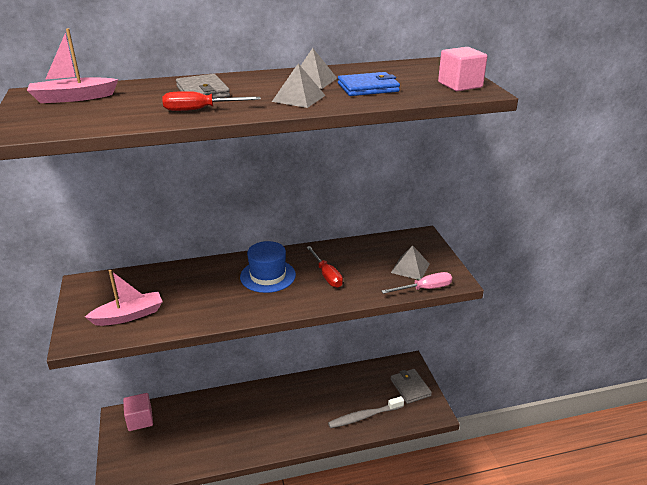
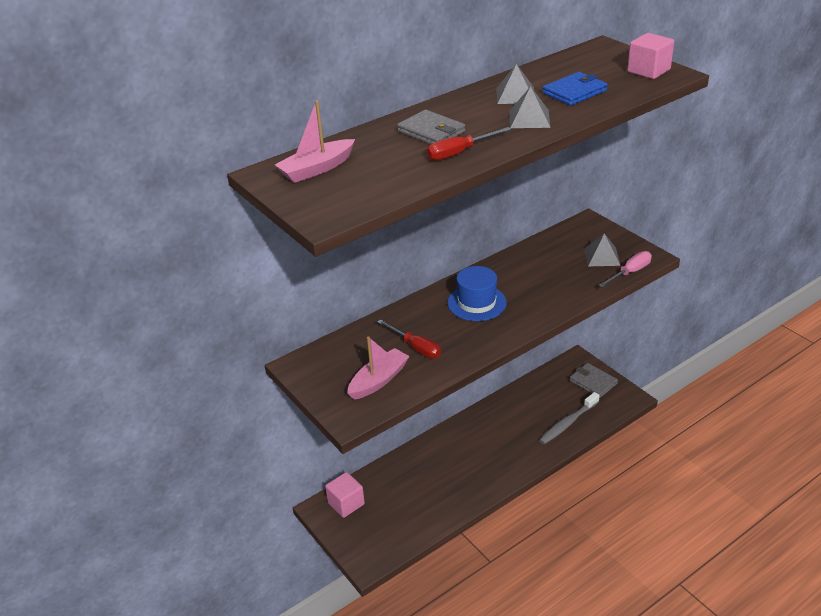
camera: 20 degrees left, 5 degrees up
red screwdriver [306,246,343,288] -> red screwdriver moved to [377,320,441,358]

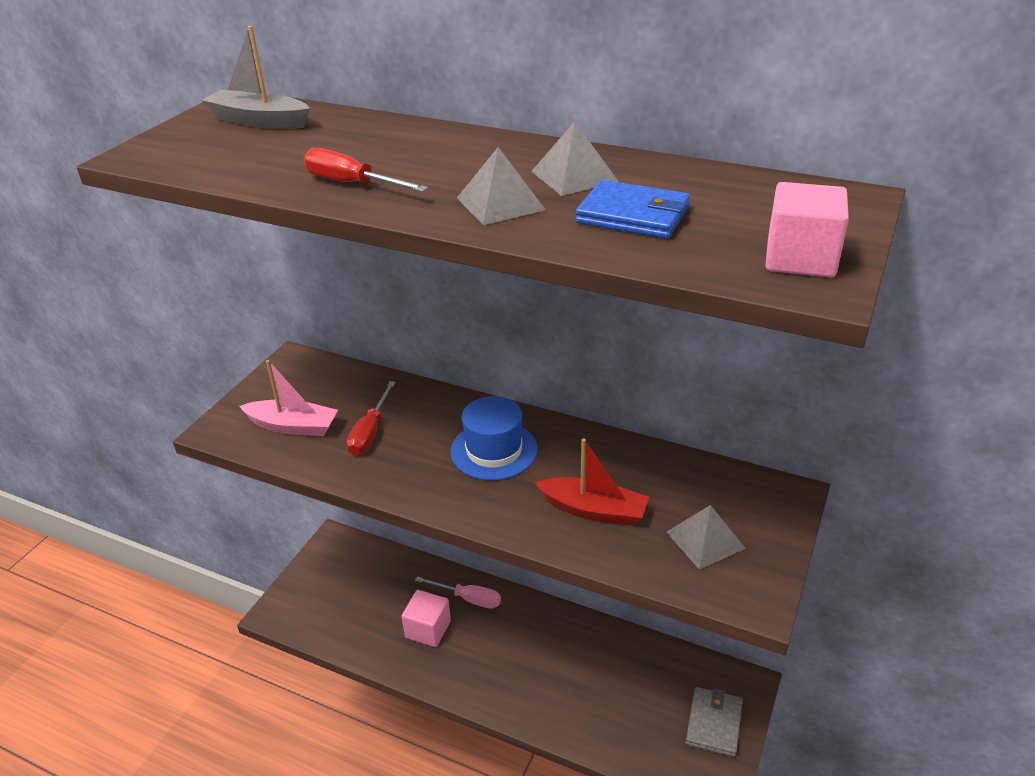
camera: 60 degrees right, 0 degrees up
pink boat [275,100,355,183] -> grey boat [201,26,310,129]
pink cube [325,472,365,518] -> pink cube moved to [401,590,451,647]
grey wallet [397,110,465,144] -> none
grey toothbrush [539,392,600,444] -> none
pink screwdriver [598,251,652,287] -> pink screwdriver moved to [415,576,501,609]
none -> red boat [534,438,649,526]

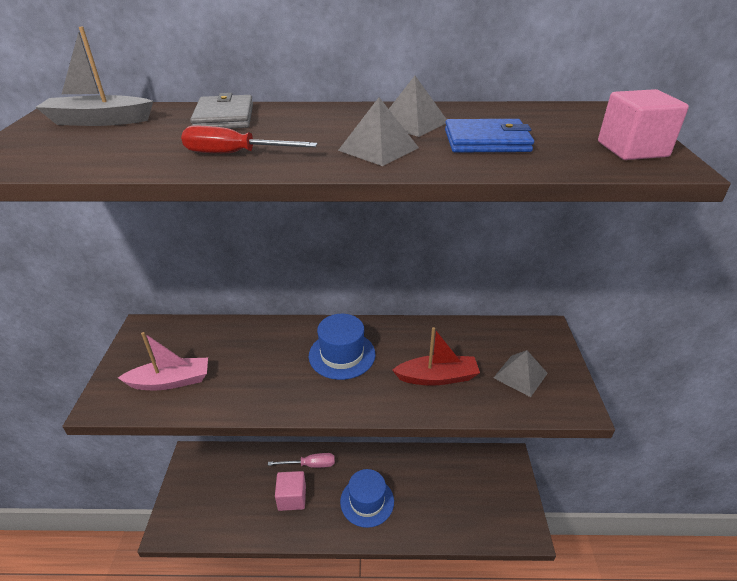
camera: 25 degrees left, 0 degrees up
red screwdriver [346,381,396,455] -> none
grey wallet [686,687,743,757] -> grey wallet moved to [190,93,253,129]
none -> blue hat [340,469,394,528]

